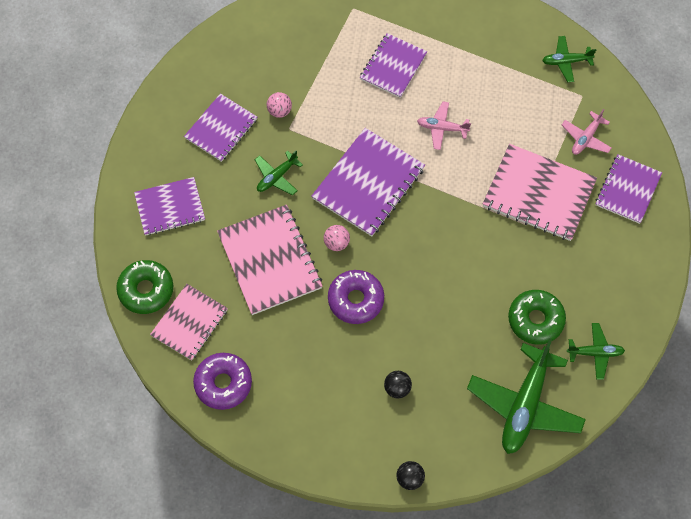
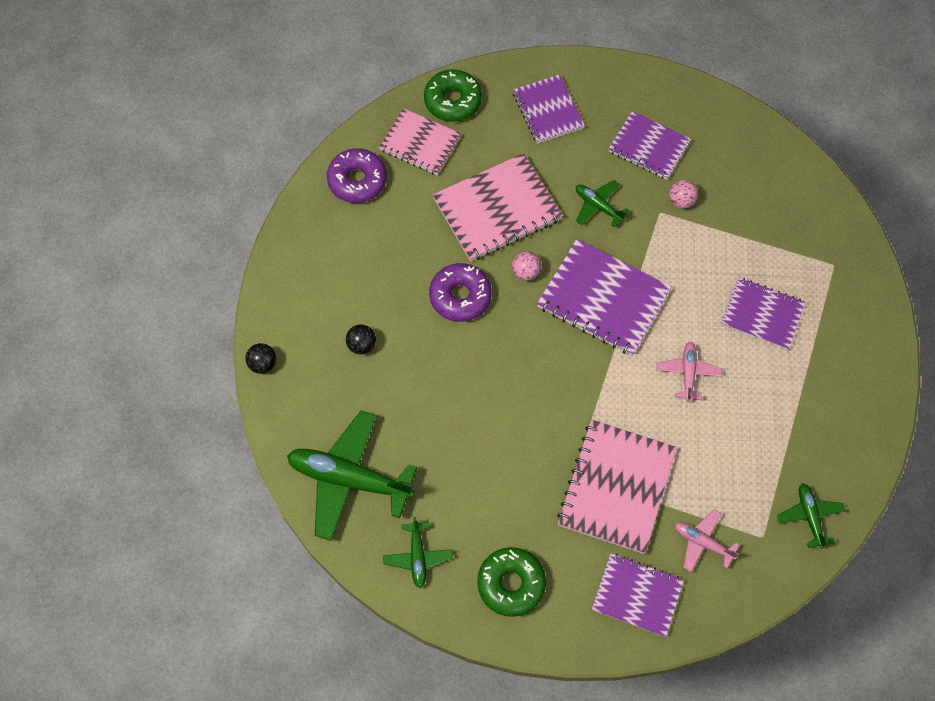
camera: 85 degrees right, 0 degrees up
green donut [508,290,566,345] -> green donut moved to [477,547,546,617]

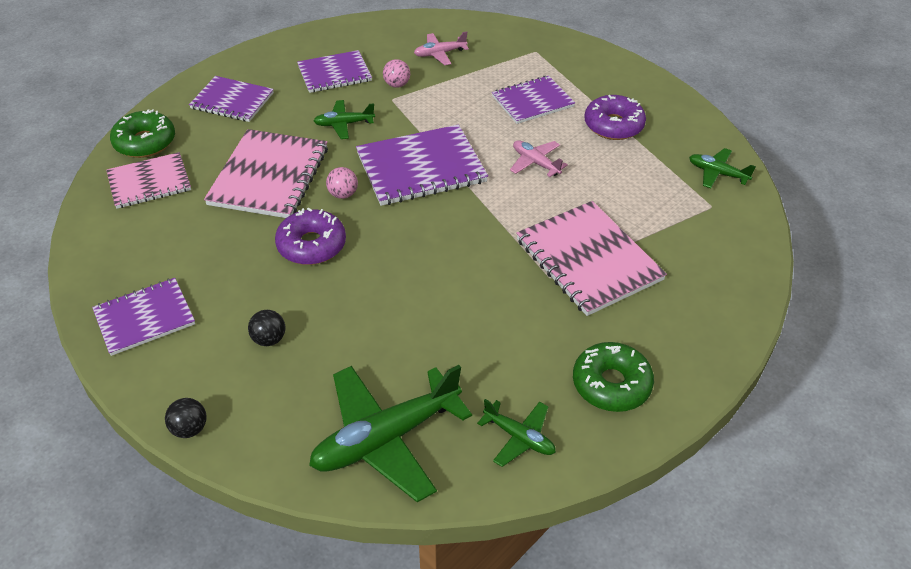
camera: 50 degrees left, 20 degrees down
purple donut [327,148,387,203] -> purple donut moved to [584,95,646,140]
purple notebook [592,553,684,637] -> purple notebook moved to [92,278,195,356]
pink plane [674,509,739,572] -> pink plane moved to [414,31,469,65]

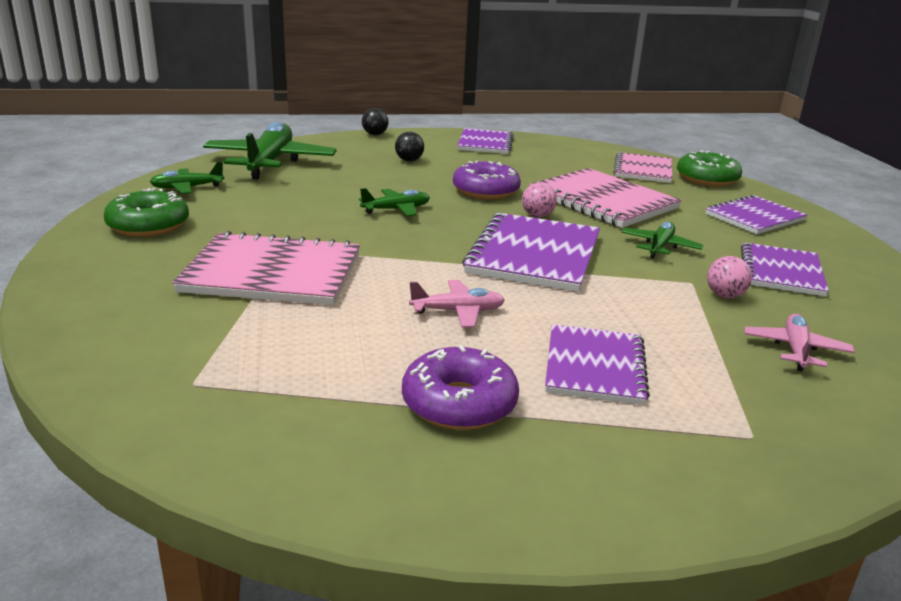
camera: 125 degrees right, 20 degrees down
green plane [689,148,756,188] -> green plane moved to [359,188,430,216]

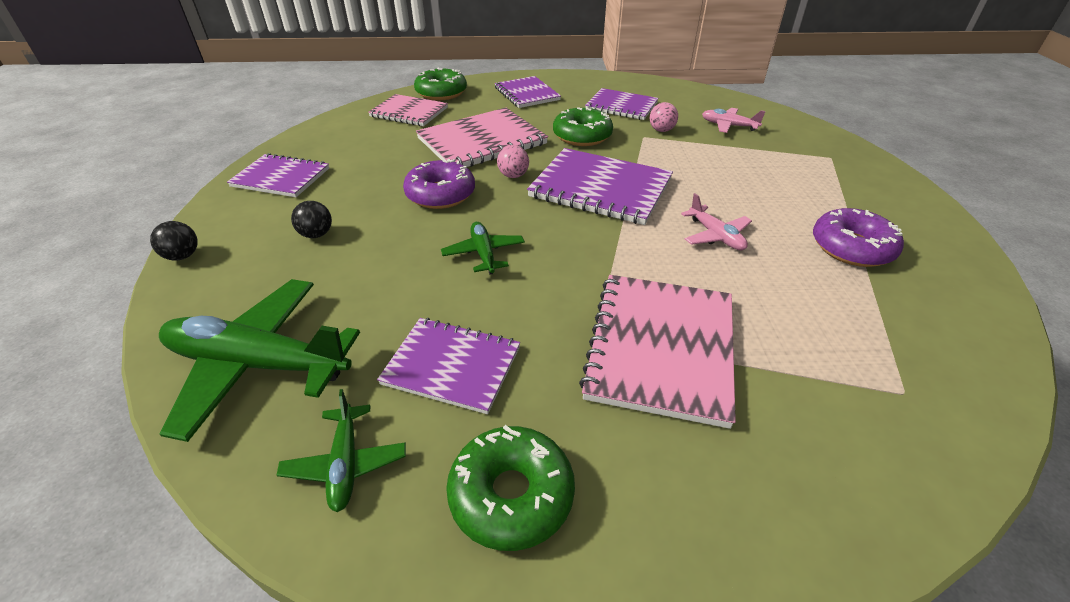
camera: 80 degrees left, 15 degrees up
pink plane [409,280,505,328] -> pink plane turned 150 degrees clockwise [681,193,752,250]
purple notebook [545,324,650,405] -> purple notebook moved to [377,318,520,414]
green plane [621,222,704,259] -> green donut [553,107,613,146]

